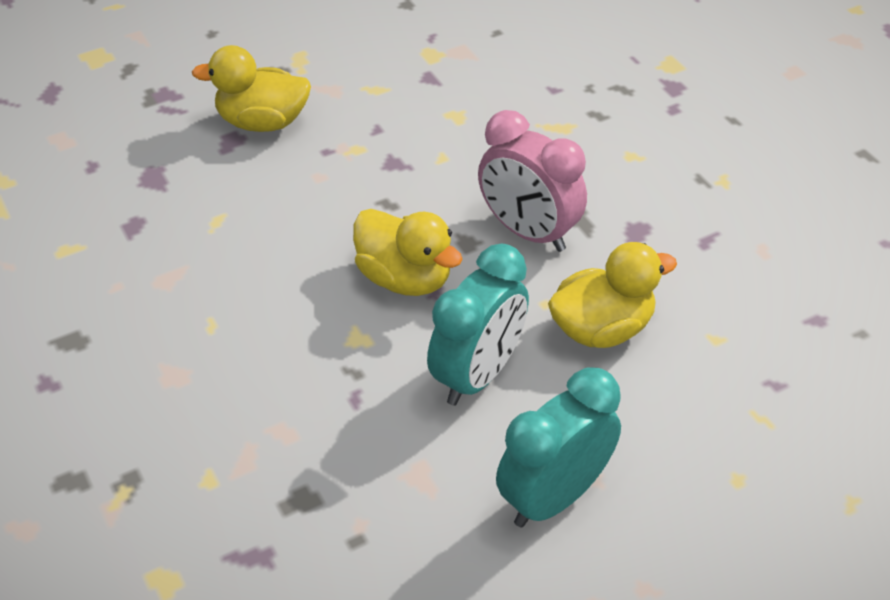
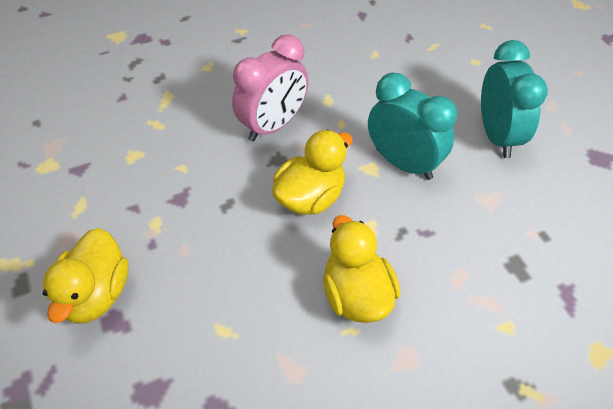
camera: 85 degrees left, 5 degrees up
turquoise clock [496,367,621,527] -> turquoise clock turned 150 degrees counterclockwise [481,40,548,158]
yellow duck [548,242,677,348] -> yellow duck moved to [323,215,401,323]

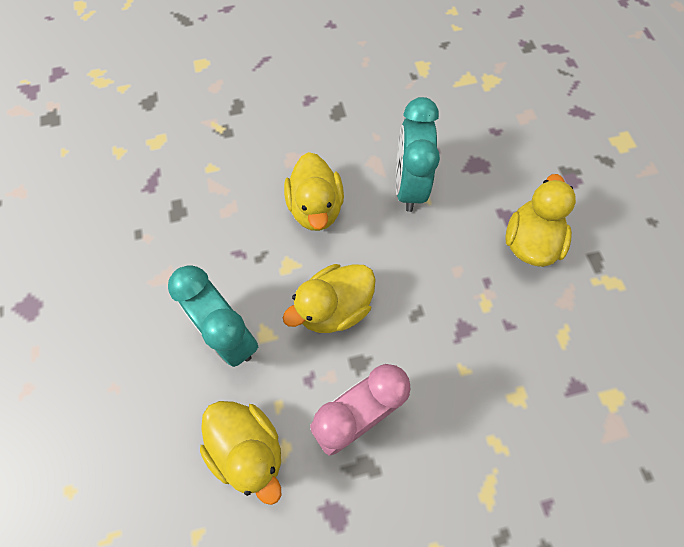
camera: 170 degrees left, 15 degrees up
turquoise clock [481,40,548,158] -> turquoise clock moved to [396,97,440,212]
none -> yellow duck [200,401,281,505]

